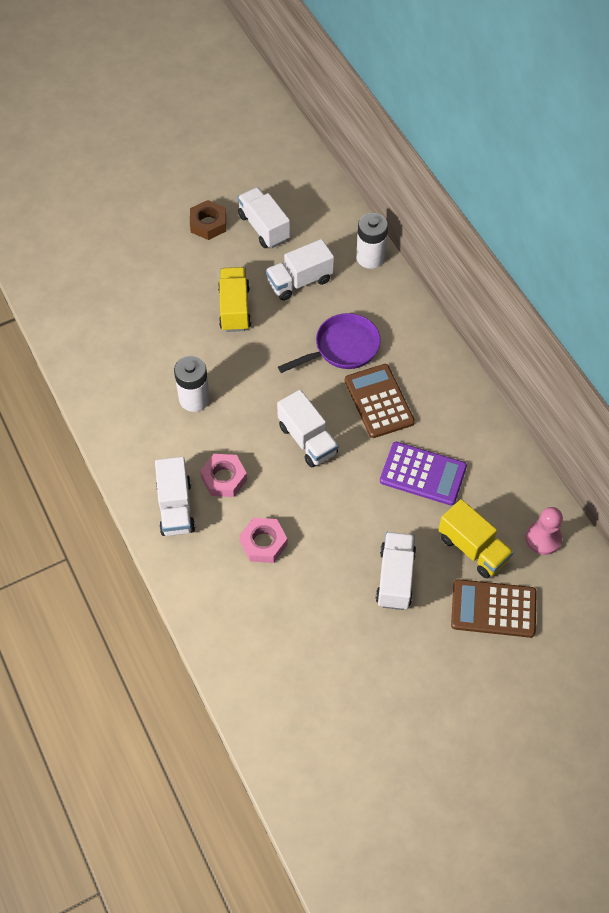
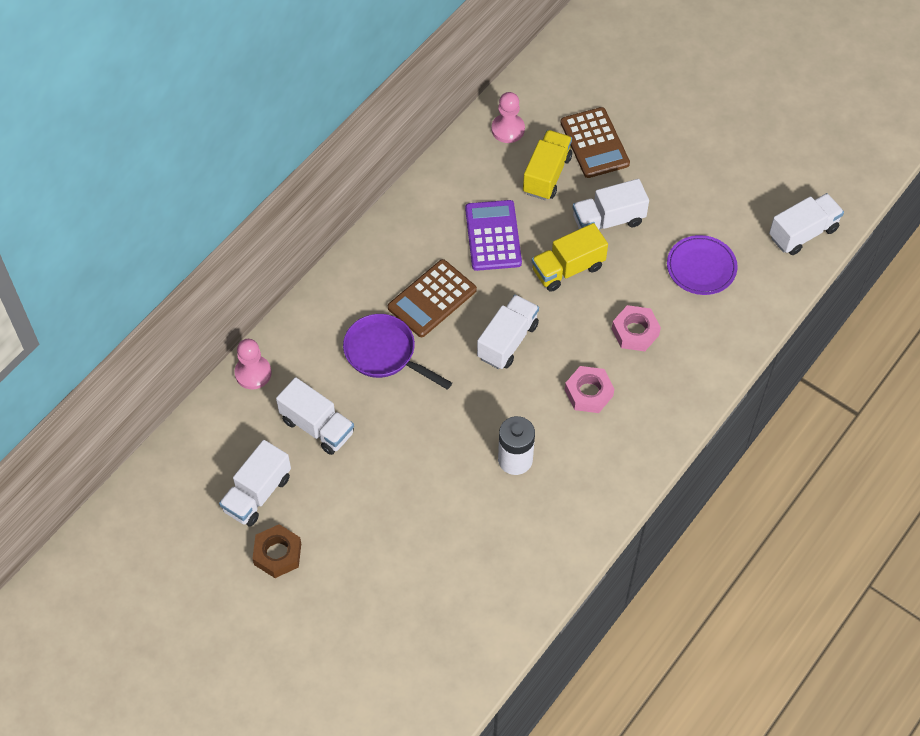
camera: 115 degrees left, 0 degrees up
white truck [155,457,195,536] -> white truck moved to [769,193,844,255]
yellow truck [218,267,251,332] -> yellow truck moved to [532,223,608,292]
white battery [356,213,388,269] -> pink pawn [235,339,272,389]
none -> purple plate [667,235,738,295]

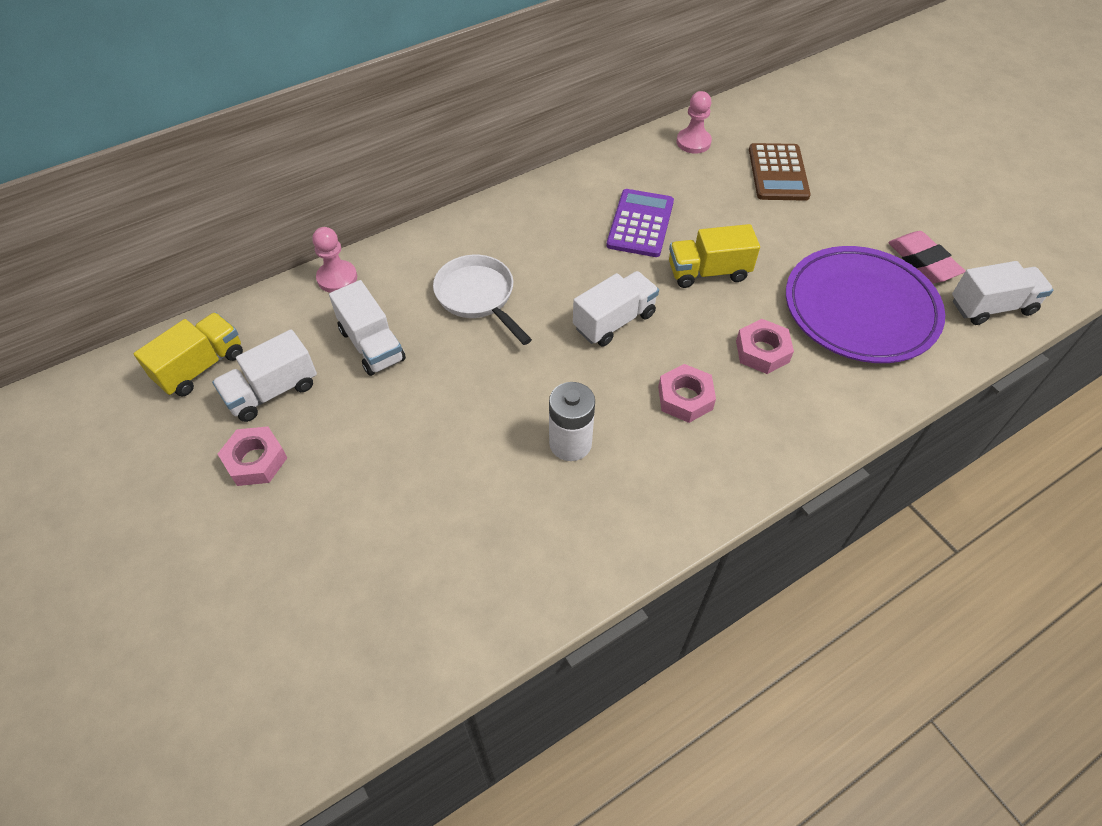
camera: 20 degrees right, 5 degrees down
brown nut [252,524,301,578] -> pink nut [218,426,287,486]
purple pan [343,314,452,390] -> white pan [433,255,532,345]
brown calculator [388,259,477,337] -> none
yellow truck [523,130,572,200] -> yellow truck moved to [134,312,243,396]
white truck [573,179,649,229] -> none
purple plate [667,235,738,295] -> purple plate [786,246,945,363], size x1.88
none -> pink eraser [888,231,965,283]

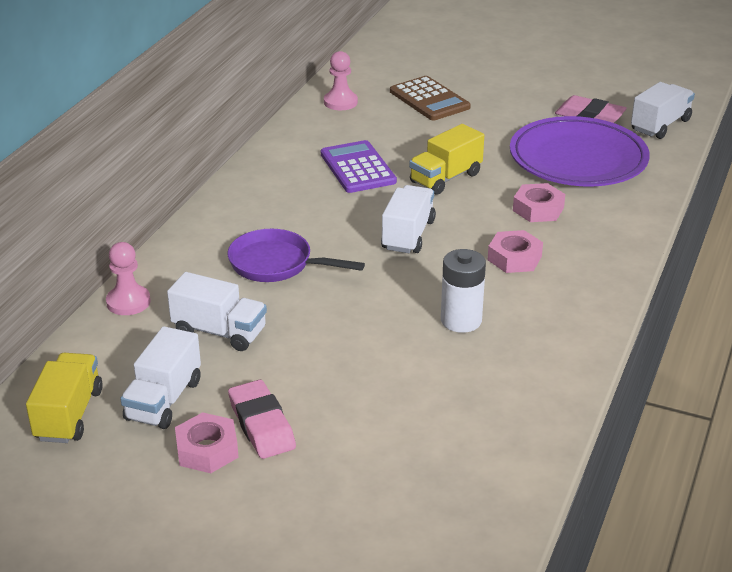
camera: 35 degrees left, 20 degrees down
white pan [433,255,532,345] -> purple pan [228,229,365,282]
none -> pink eraser [228,380,296,459]

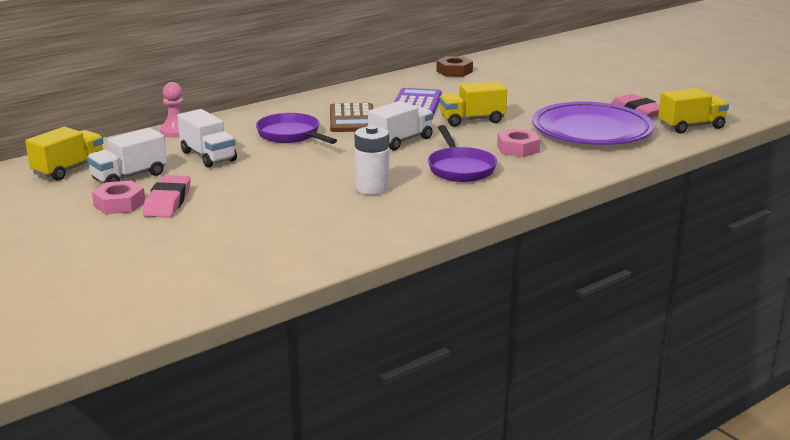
camera: 30 degrees right, 10 degrees down
pink pawn [324,51,358,110] -> brown nut [436,56,473,77]
brown calculator [390,76,471,121] -> brown calculator moved to [330,103,373,132]
pink nut [488,230,543,273] -> purple pan [428,125,497,182]
white truck [631,82,695,139] -> yellow truck [658,88,729,134]

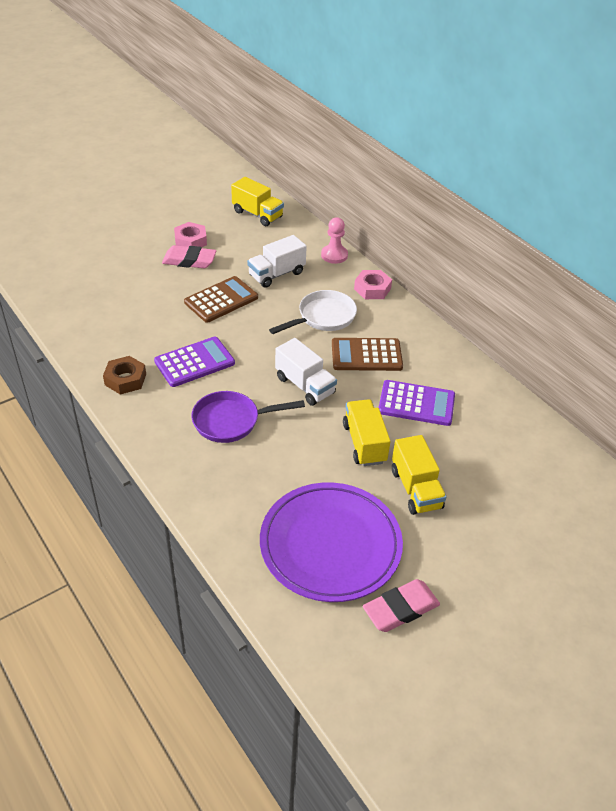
camera: 90 degrees right, 20 degrees up
white truck [87,128,167,184] -> none
purple pan [256,113,337,144] -> white pan [269,290,357,334]
white battery [355,125,389,195] -> purple calculator [154,337,235,387]
brown nut [436,56,473,77] -> brown nut moved to [103,356,146,395]
pink nut [497,128,540,157] -> pink nut moved to [354,270,392,299]
yellow truck [658,88,729,134] -> yellow truck moved to [392,435,446,515]
none -> brown calculator [184,276,258,323]

